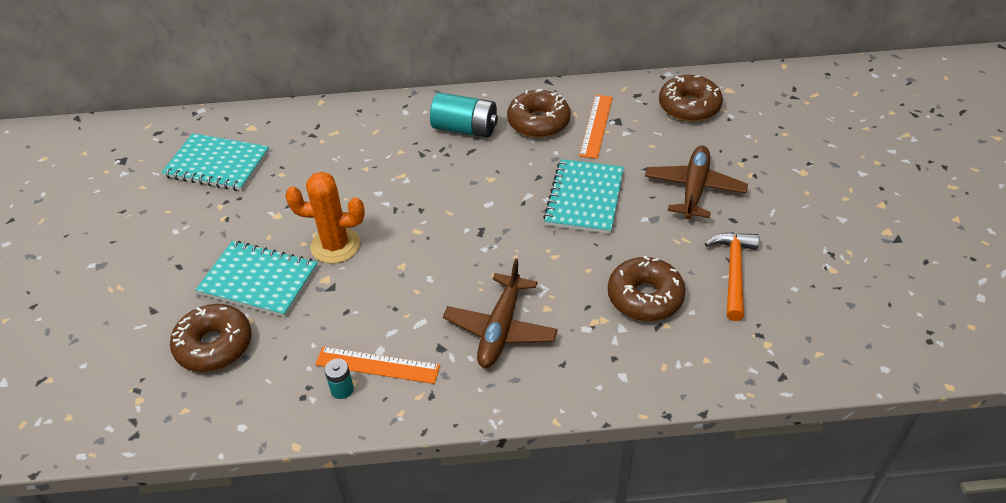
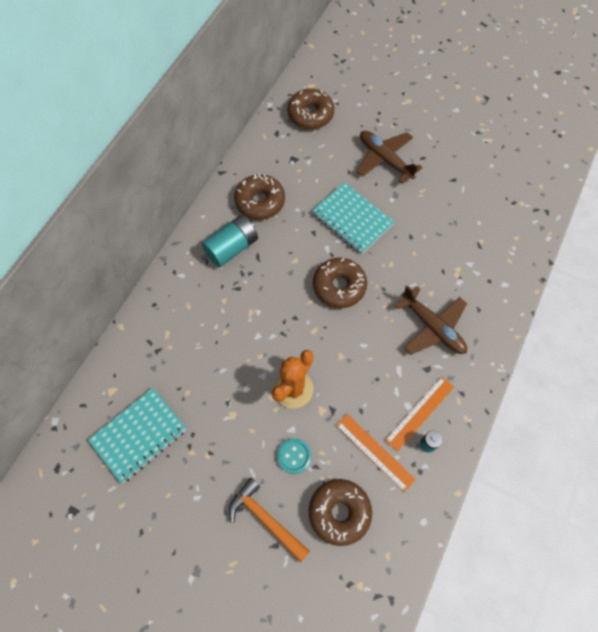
camera: 60 degrees left, 20 degrees up
turquoise notebook [196,241,318,317] -> turquoise button [277,438,311,474]
orange ruler [579,95,613,159] -> orange ruler moved to [336,414,416,492]
brown donut [608,256,686,321] -> brown donut moved to [313,258,367,308]
orange hammer [705,232,759,321] -> orange hammer moved to [229,478,310,563]

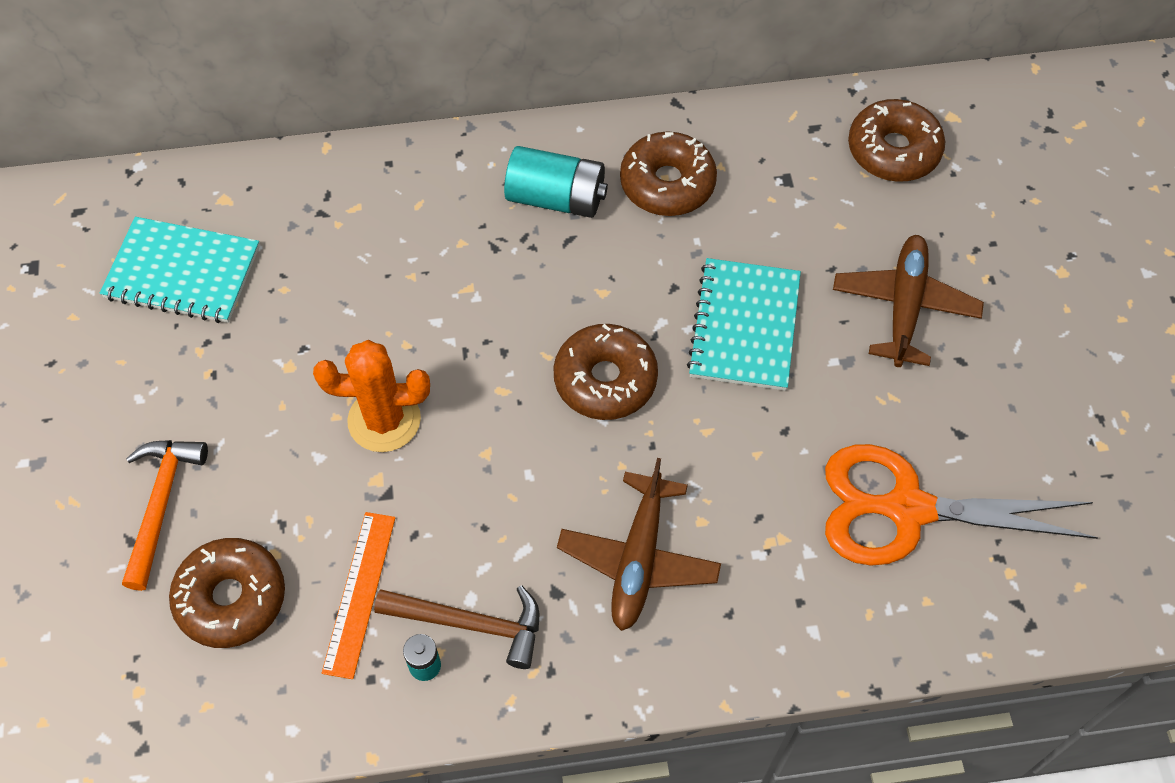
camera: 55 degrees right, 5 degrees down
turquoise button [277,438,311,474] -> none
orange ruler [385,376,454,452] -> brown hammer [374,586,539,669]
none -> orange scissors [825,444,1098,566]

